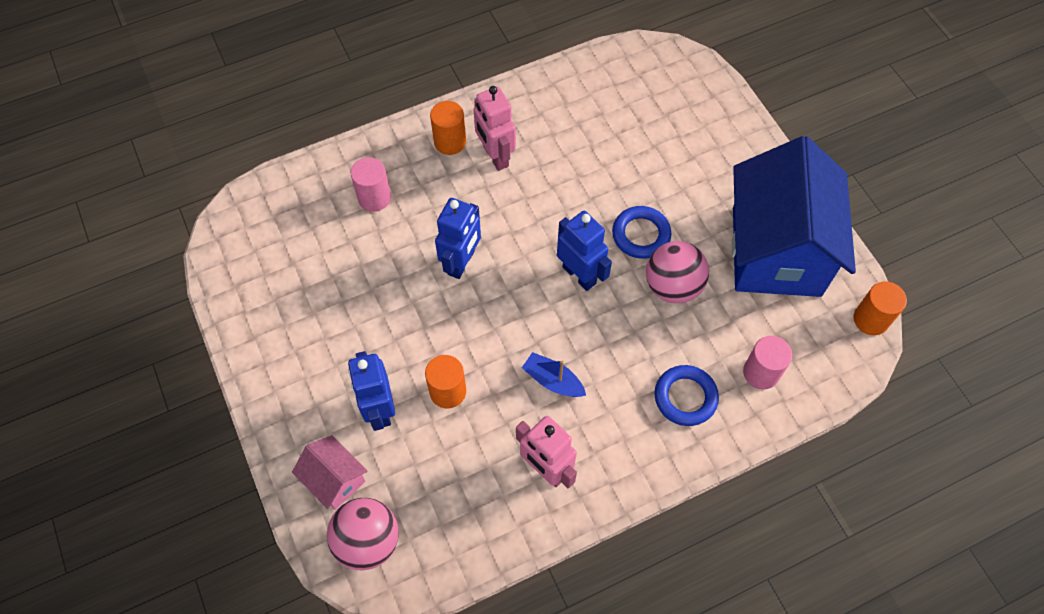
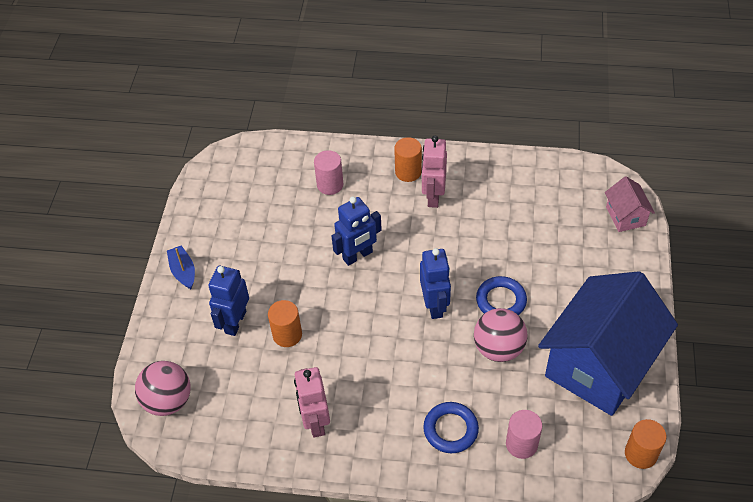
camera: 35 degrees right, 10 degrees down
pink house [292,435,367,510] -> pink house moved to [605,176,655,232]
blue boat [522,352,586,397] -> blue boat moved to [167,245,195,289]

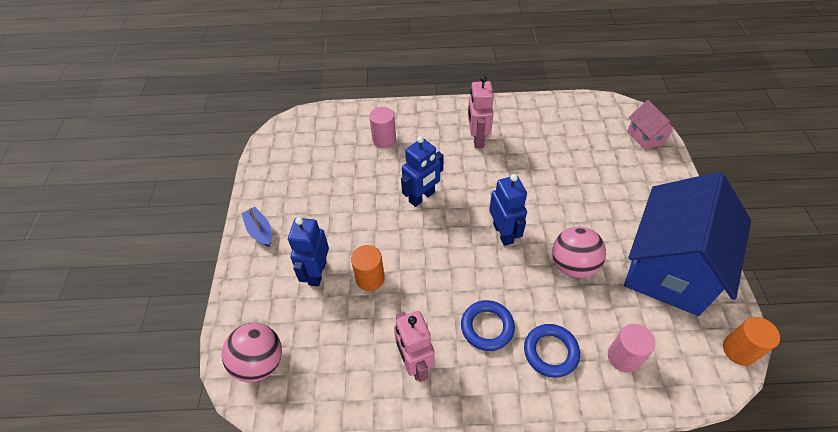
camera: 10 degrees left, 0 degrees up
orange cylinder [394,137,422,182] -> none
blue ring [476,276,527,315] -> blue ring moved to [461,300,515,351]

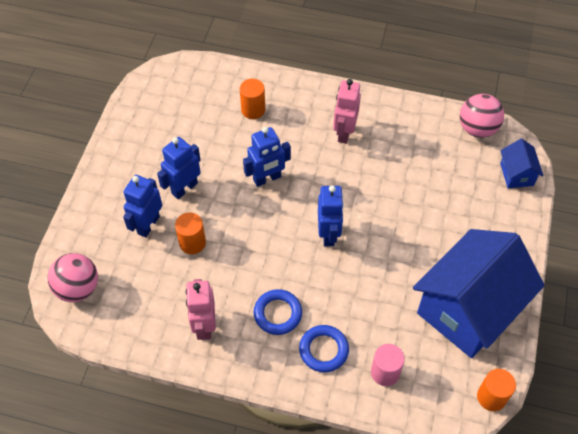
camera: 15 degrees right, 5 degrees up
blue boat [241,207,272,247] -> none
pink cylinder [369,107,396,148] -> orange cylinder [240,79,265,119]
pink ball [552,227,606,278] -> pink ball moved to [460,94,504,138]
pink house [627,100,677,150] -> blue house [500,139,543,188]
none -> blue robot [157,137,201,199]

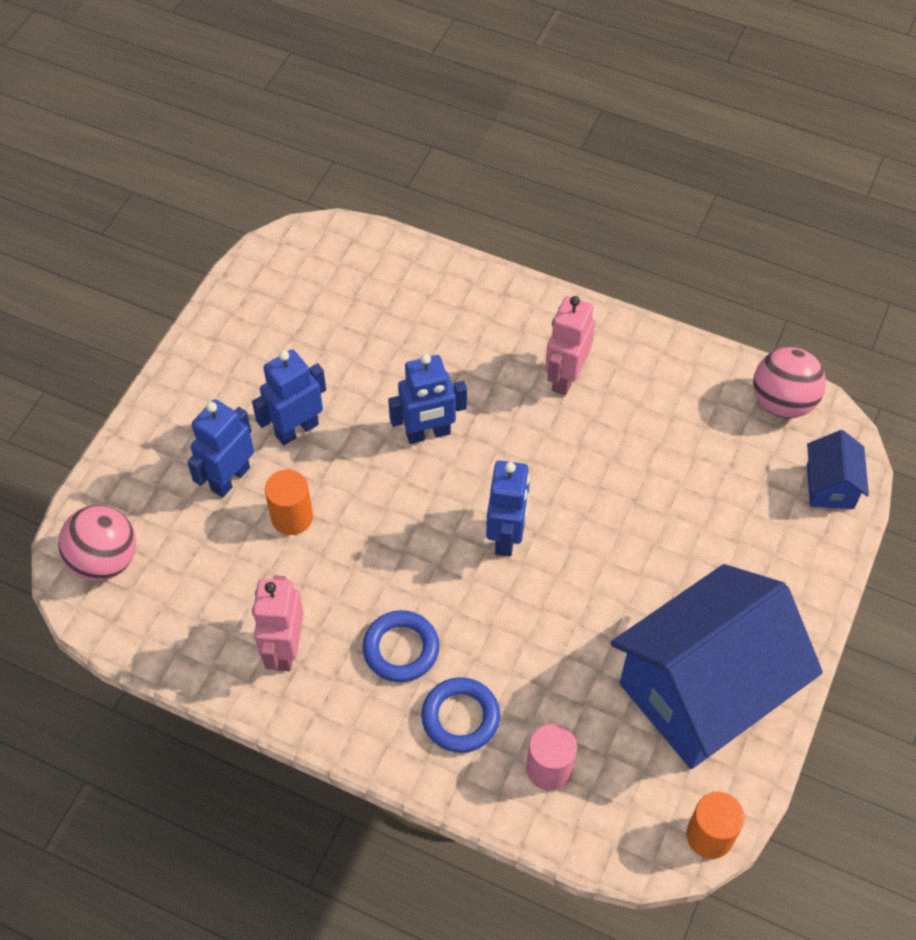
camera: 10 degrees right, 0 degrees up
orange cylinder [240,79,265,119] -> none

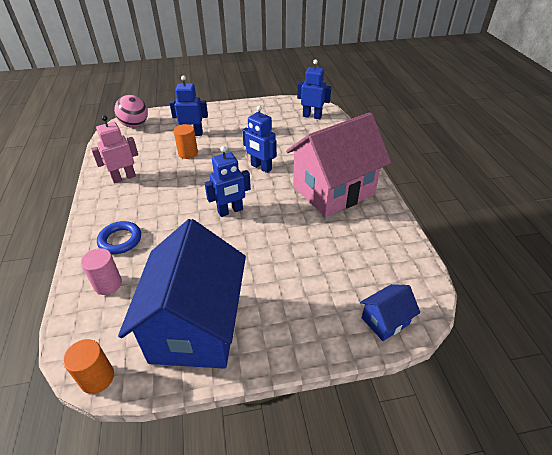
camera: 55 degrees right, 15 degrees down
blue robot [252,349,326,445] -> blue robot moved to [297,59,331,119]
blue ring [363,610,439,682] -> none
pink robot [545,296,595,396] -> pink house [286,112,391,217]
blue house [611,564,823,769] -> blue house turned 75 degrees clockwise [118,219,246,369]
pink ball [753,347,826,418] -> none

